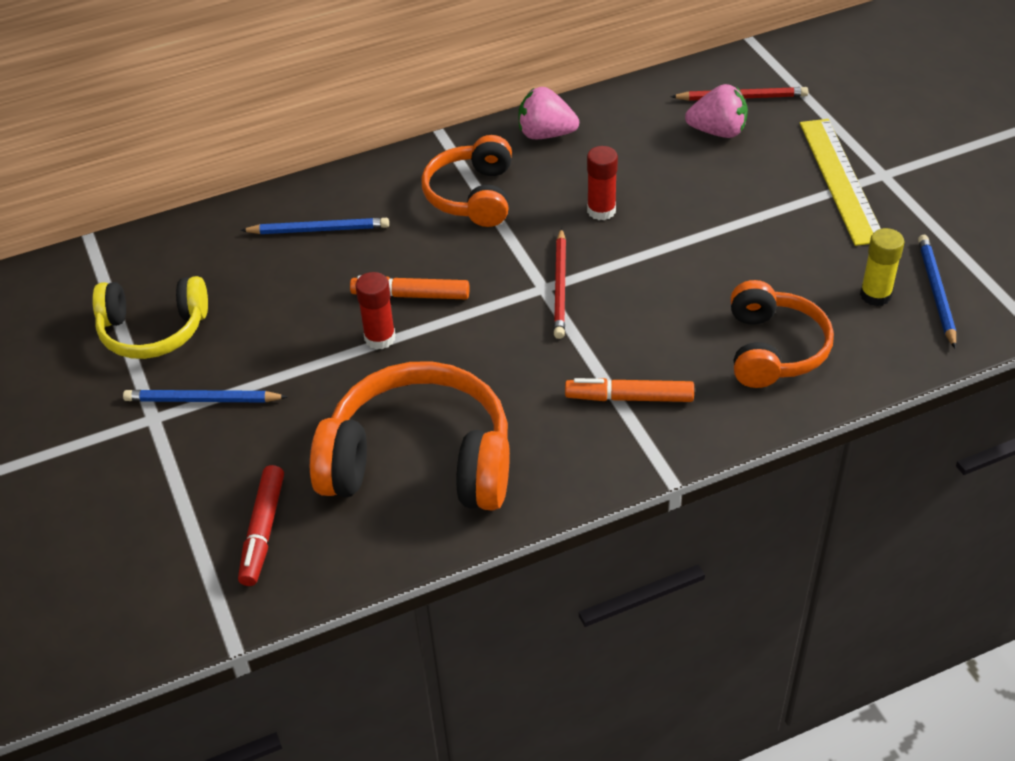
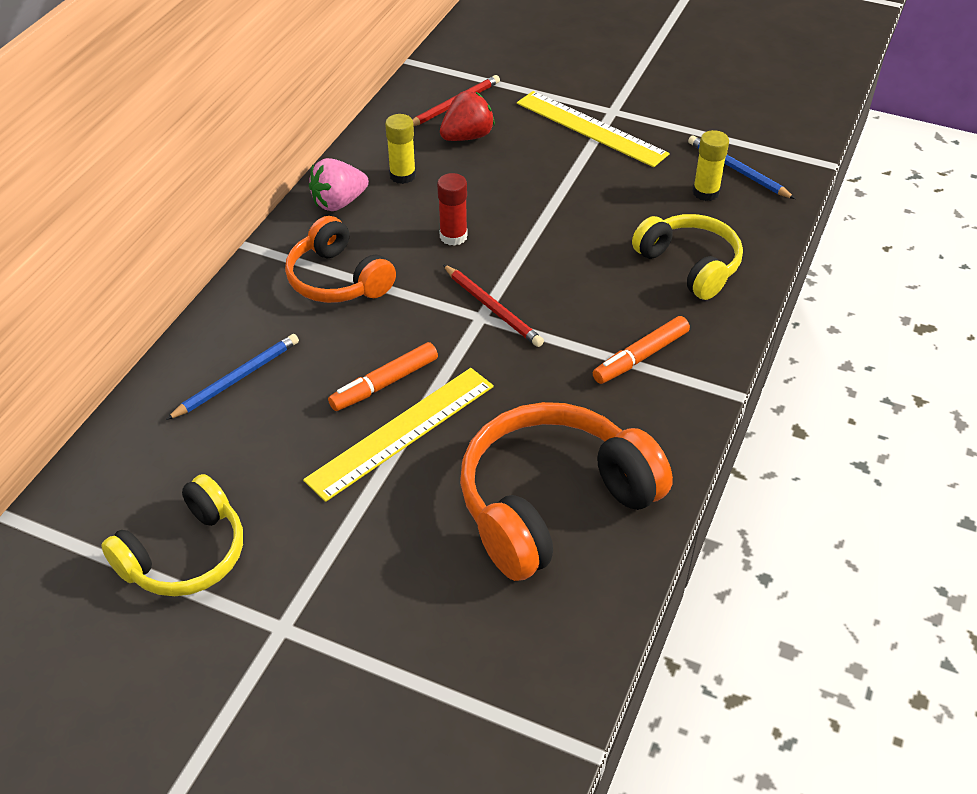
camera: 45 degrees left, 0 degrees up
blue pencil [123,390,288,403] -> none
red marker [238,465,284,586] -> none
red glue stick [356,272,396,350] -> yellow ruler [303,368,494,502]
pink strawberry [685,84,748,138] -> red strawberry [440,91,495,141]
orange headphones [731,280,834,388] -> yellow headphones [632,214,743,300]
none -> yellow glue stick [385,114,416,184]

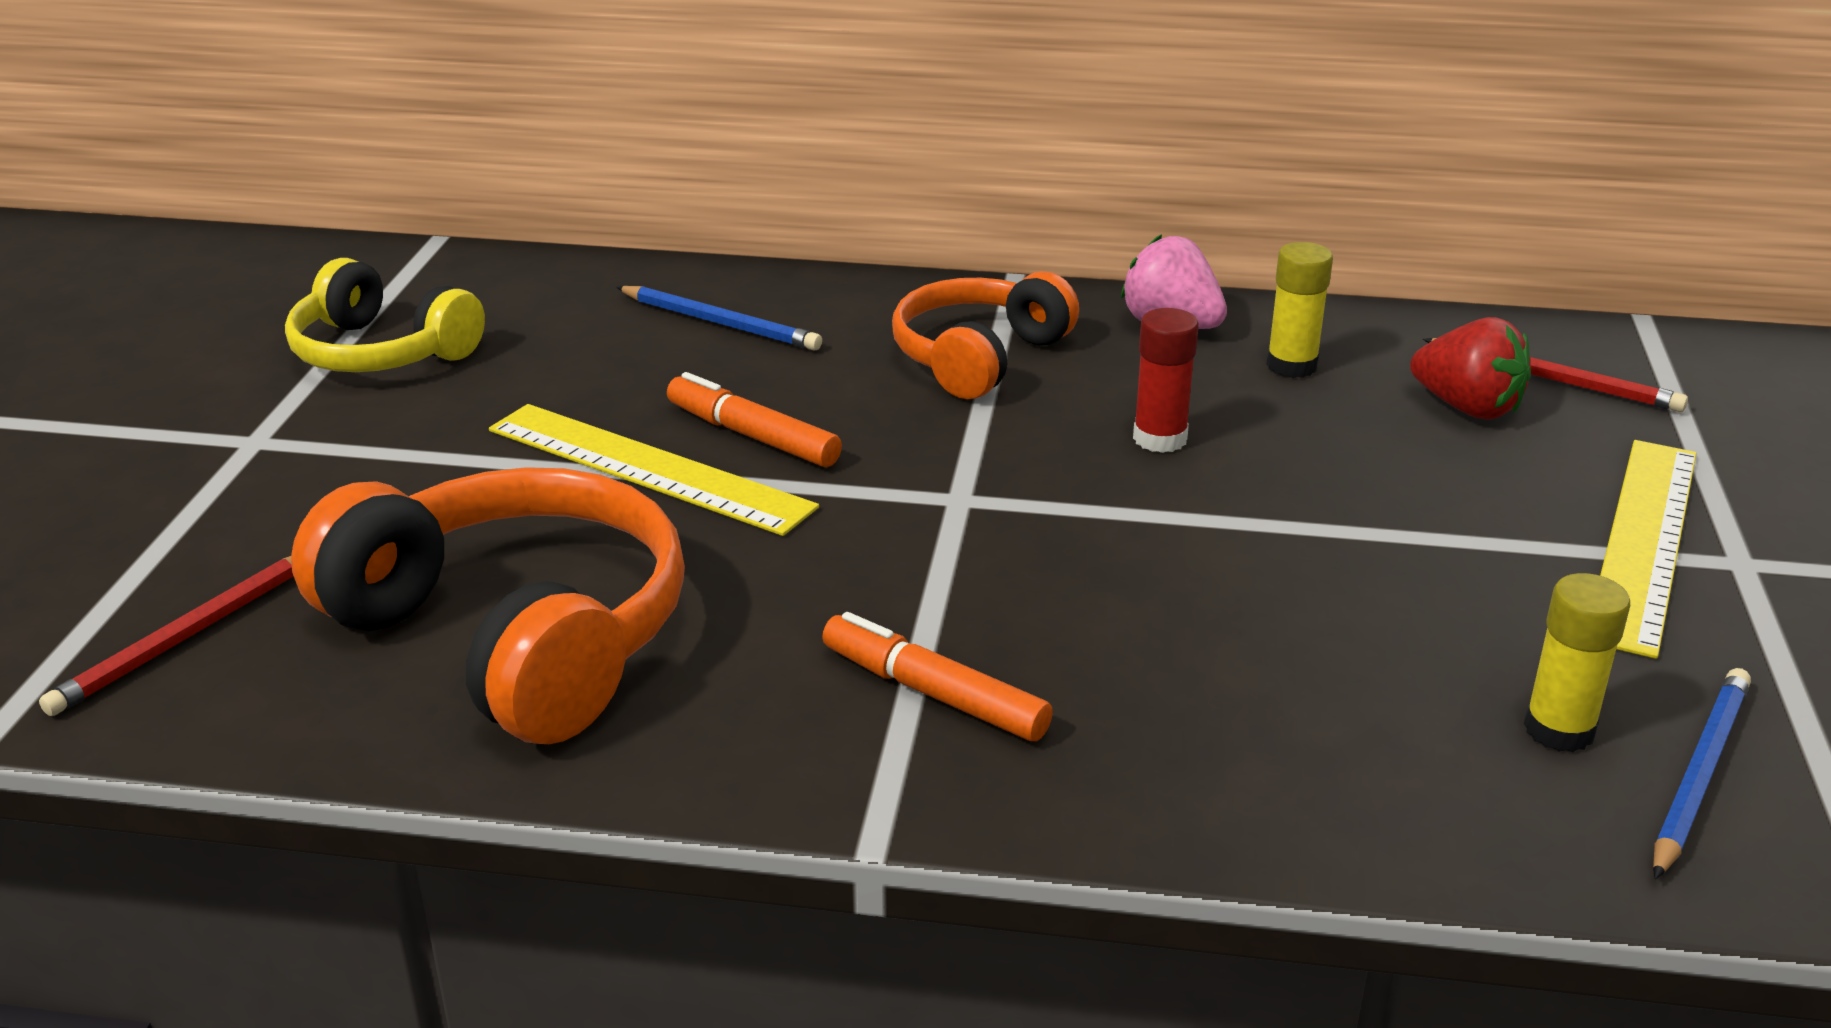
camera: 75 degrees right, 15 degrees down
red pencil [443,264,544,347] -> red pencil moved to [39,556,293,716]
yellow headphones [632,214,743,300] -> none

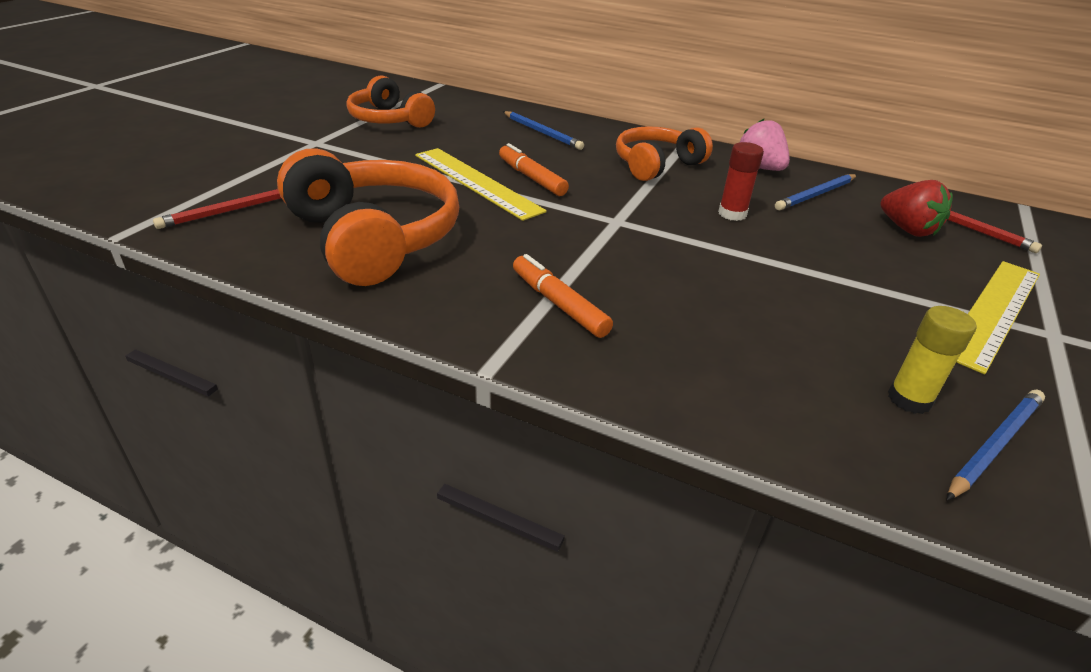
camera: 15 degrees right, 5 degrees up
yellow headphones [285,258,485,372] -> orange headphones [347,76,435,128]
yellow glue stick [1266,242,1333,378] -> blue pencil [775,174,857,210]

